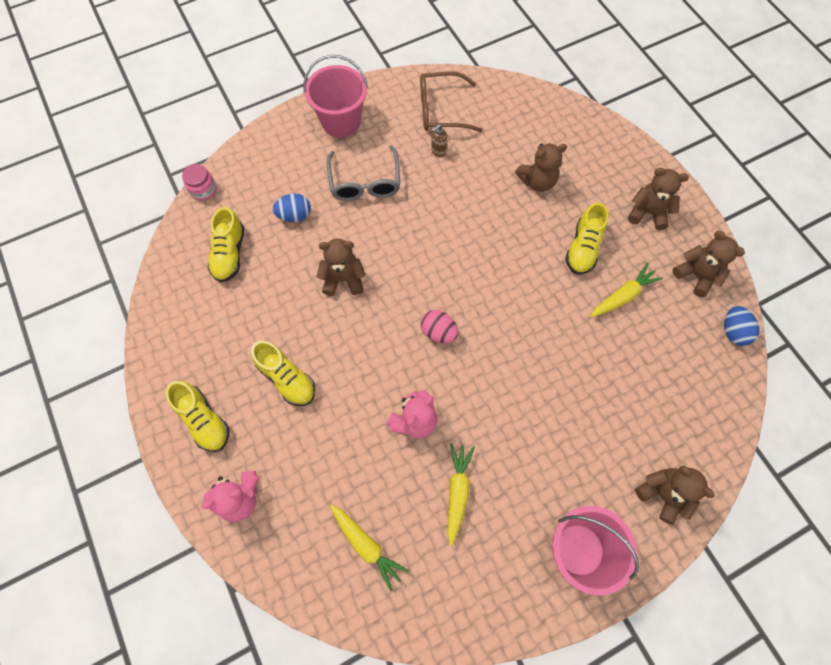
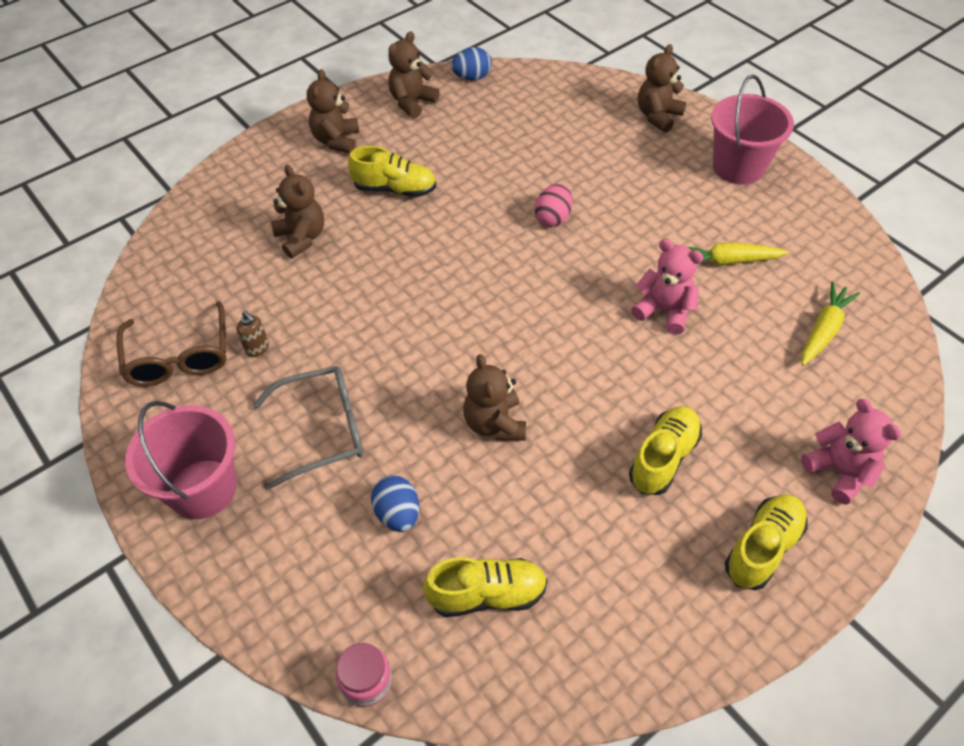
camera: 100 degrees left, 15 degrees down
pink egg [421,310,458,343] -> pink egg moved to [535,184,573,227]
yellow carrot [590,263,663,317] -> none

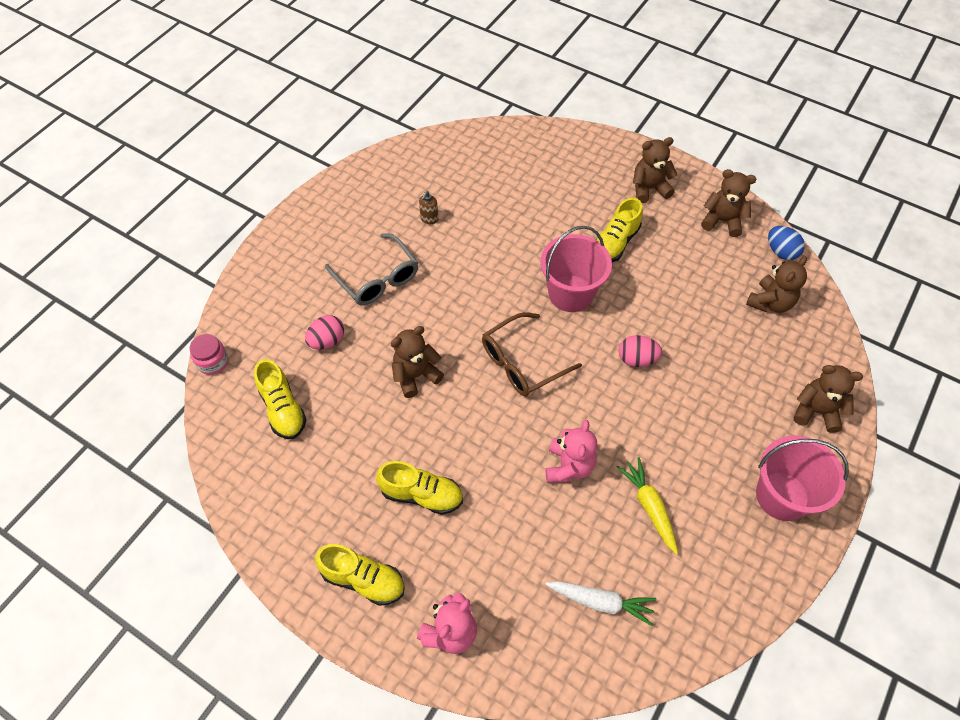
camera: 70 degrees right, 5 degrees up
brown glasses [116,301,227,386] -> brown glasses moved to [482,312,582,396]
pink bucket [125,401,237,519] -> pink bucket moved to [541,226,612,312]
brown teddy bear [271,164,324,258] -> brown teddy bear moved to [746,256,807,313]
yellow shoe [348,146,436,197] -> yellow shoe turned 45 degrees clockwise [596,198,643,262]
blue egg [371,475,419,532] -> pink egg [305,315,344,349]
yellow carrot [802,281,860,366] -> white carrot [545,581,656,626]

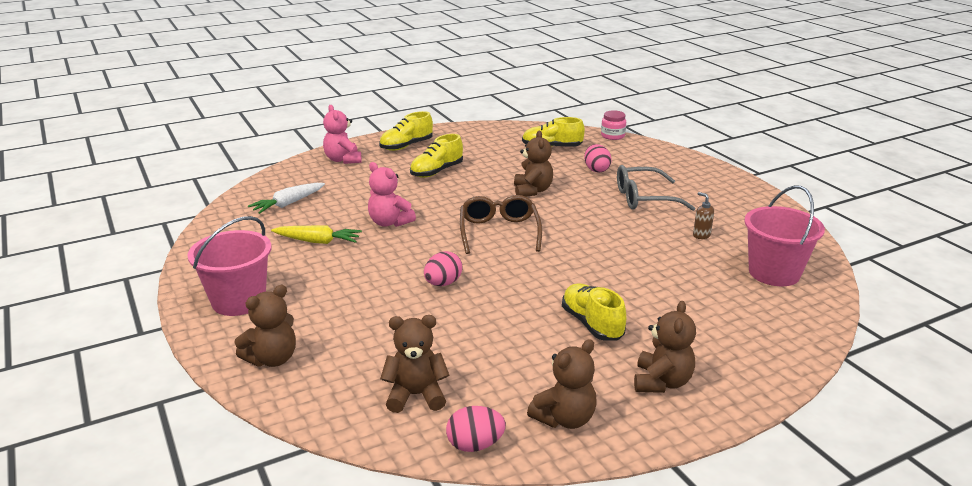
camera: 120 degrees right, 30 degrees down
pink bucket [541,226,612,312] -> pink bucket moved to [744,185,825,286]
brown teddy bear [746,256,807,313] -> brown teddy bear turned 105 degrees clockwise [380,315,449,413]
blue egg [768,226,805,260] -> pink egg [446,406,506,452]

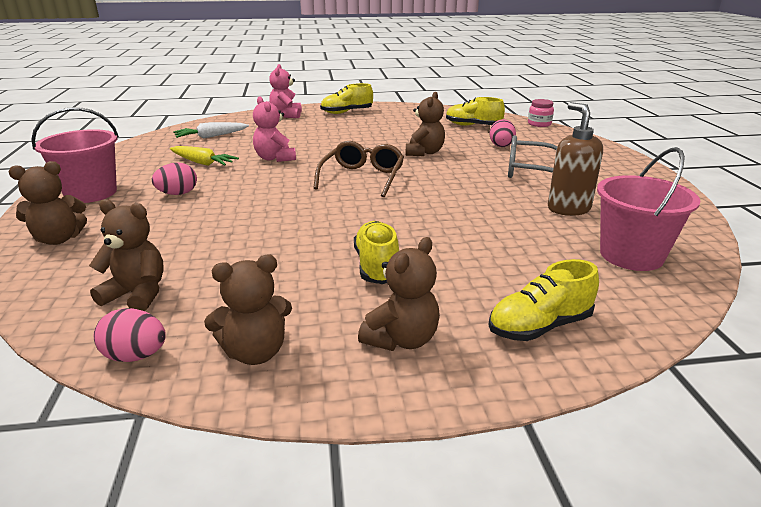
camera: 20 degrees right, 0 degrees up
yellow shoe [410,134,463,178] -> yellow shoe moved to [488,259,599,341]
pink egg [424,251,463,286] -> pink egg moved to [152,162,197,195]
brown soap dispenser [693,192,714,239] -> brown soap dispenser [548,102,603,216], size x2.05

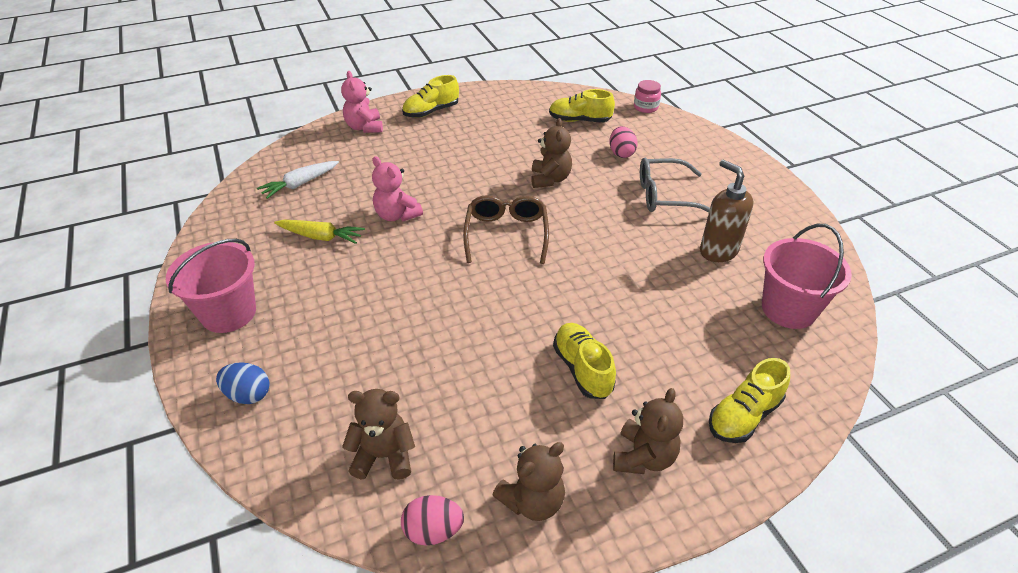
camera: 15 degrees left, 15 degrees up
brown teddy bear [9,161,87,245] -> blue egg [216,362,270,404]
pink egg [152,162,197,195] -> none

